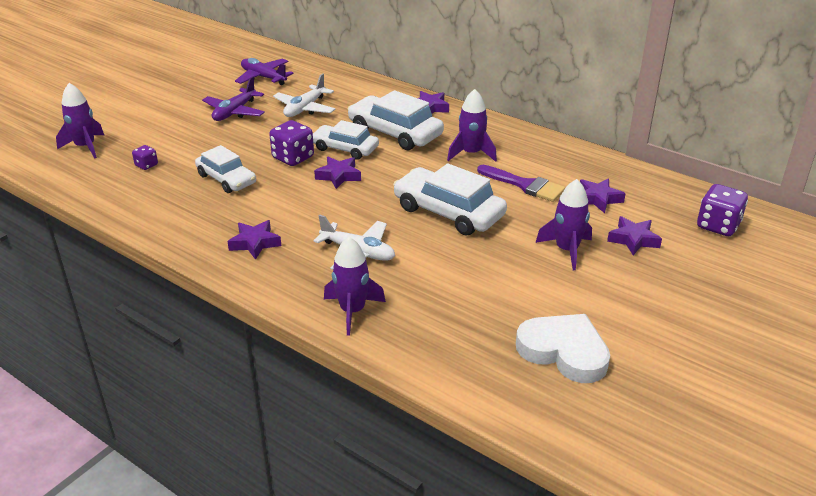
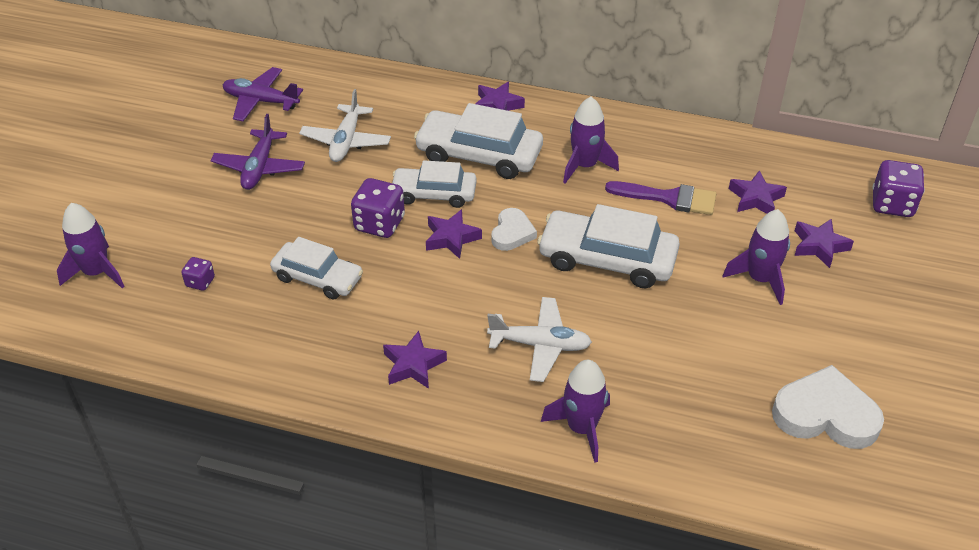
camera: 20 degrees left, 10 degrees up
none -> white heart [491,208,537,251]

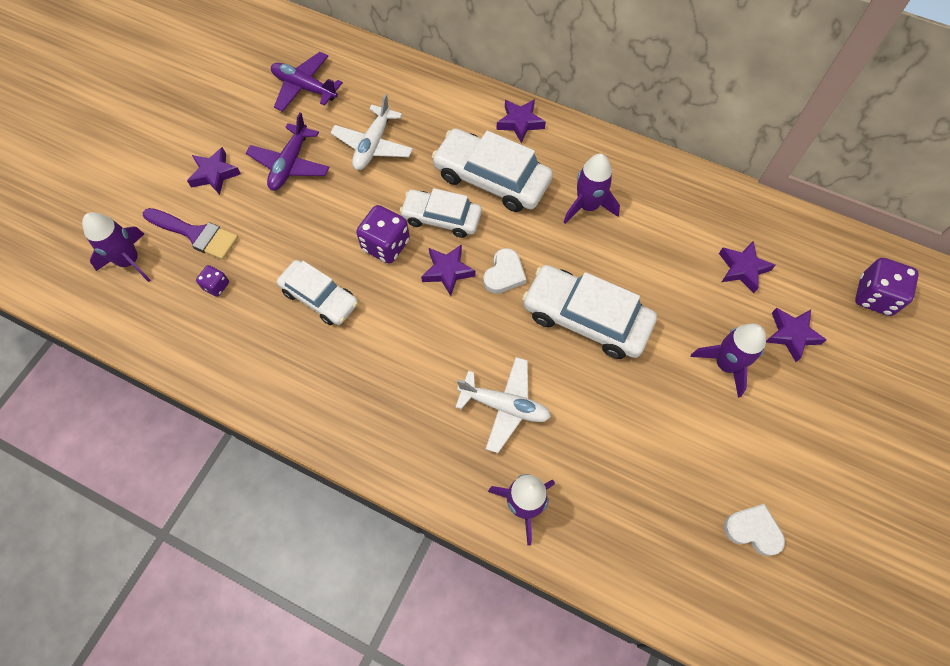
camera: 10 degrees right, 20 degrees up
purple star [383,331,447,389] -> purple star moved to [187,147,241,195]
purple brush [605,181,716,215] -> purple brush moved to [143,208,238,260]
white heart [772,365,884,449] -> white heart [724,504,785,556], size x0.58

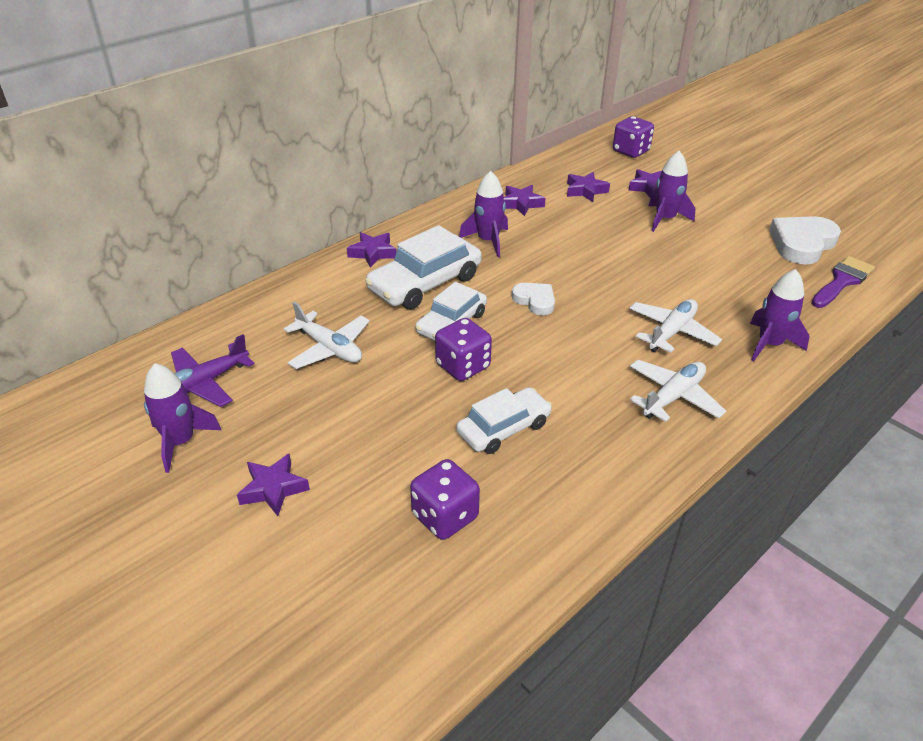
camera: 70 degrees left, 25 degrees down
purple rocket [82,212,151,282] -> purple rocket moved to [144,363,221,473]
purple brush [143,208,238,260] -> purple brush moved to [811,256,875,308]
purple dice [196,265,229,297] -> purple dice [410,459,480,540], size x1.85
purple plane [246,112,330,191] -> none
purple star [421,244,475,296] -> purple star moved to [504,185,546,216]
white car [522,265,657,359] -> none
white heart [724,504,785,556] -> white heart [769,216,841,265], size x1.72
none -> white plane [630,360,726,422]

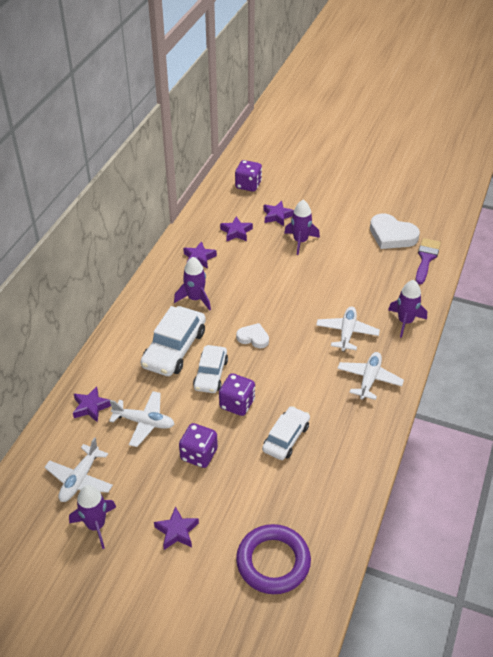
camera: 25 degrees left, 5 degrees up
purple plane [171,334,255,407] -> white plane [45,437,113,502]
purple star [347,232,397,268] -> purple star moved to [73,386,111,423]
purple dice [410,459,480,540] -> purple dice moved to [179,423,218,468]
white heart [769,216,841,265] -> white heart turned 75 degrees counterclockwise [370,213,420,249]
none -> purple ring [236,524,311,594]

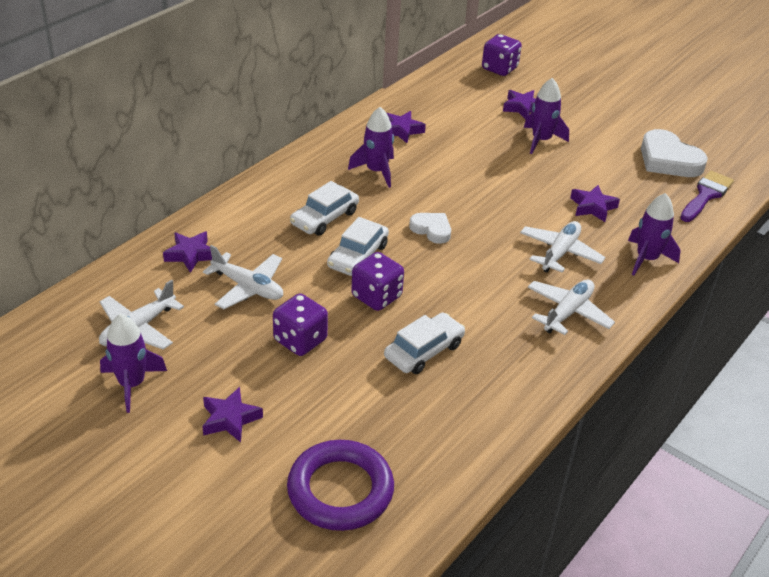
camera: 15 degrees right, 5 degrees down
white car [141,306,206,376] -> white car [290,181,359,236], size x0.66
purple star [220,216,253,241] -> purple star moved to [570,185,620,222]

